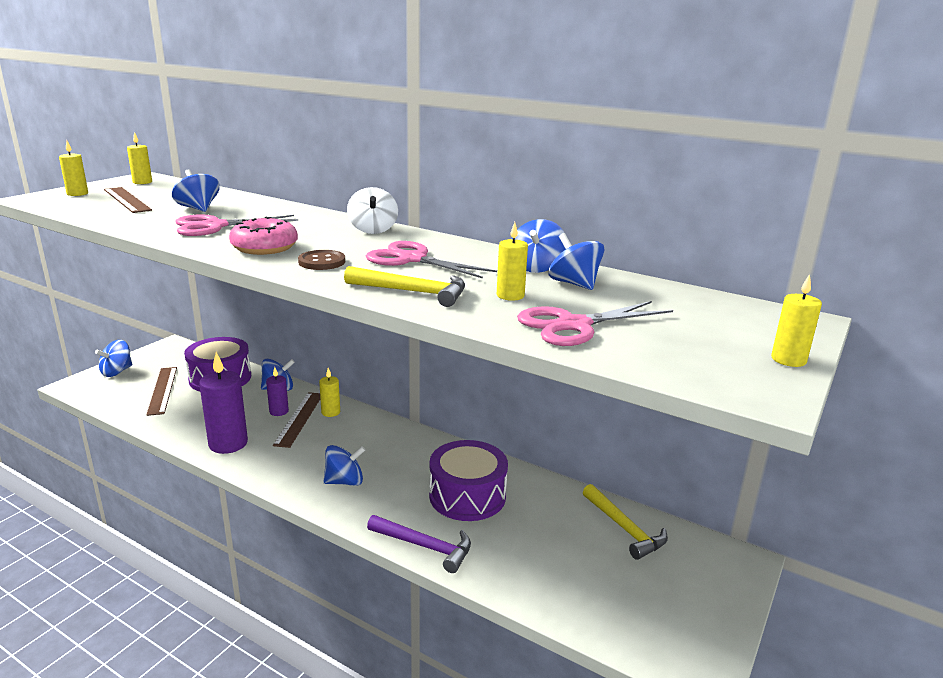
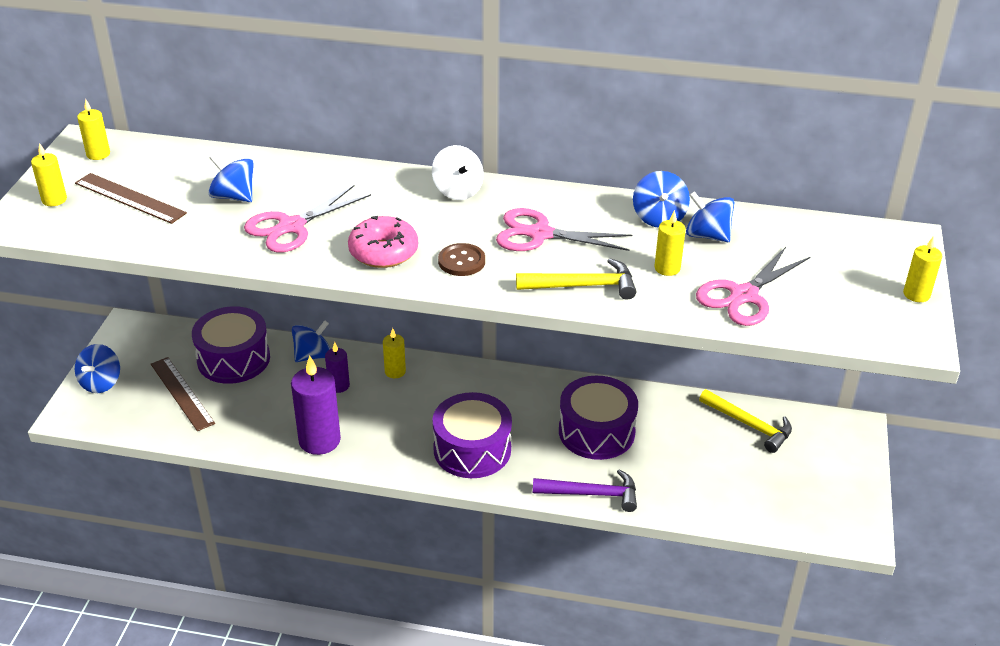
camera: 20 degrees left, 15 degrees up
brown ruler [273,392,320,448] -> none
blue spinning top [323,445,365,486] -> purple drum [433,392,512,478]

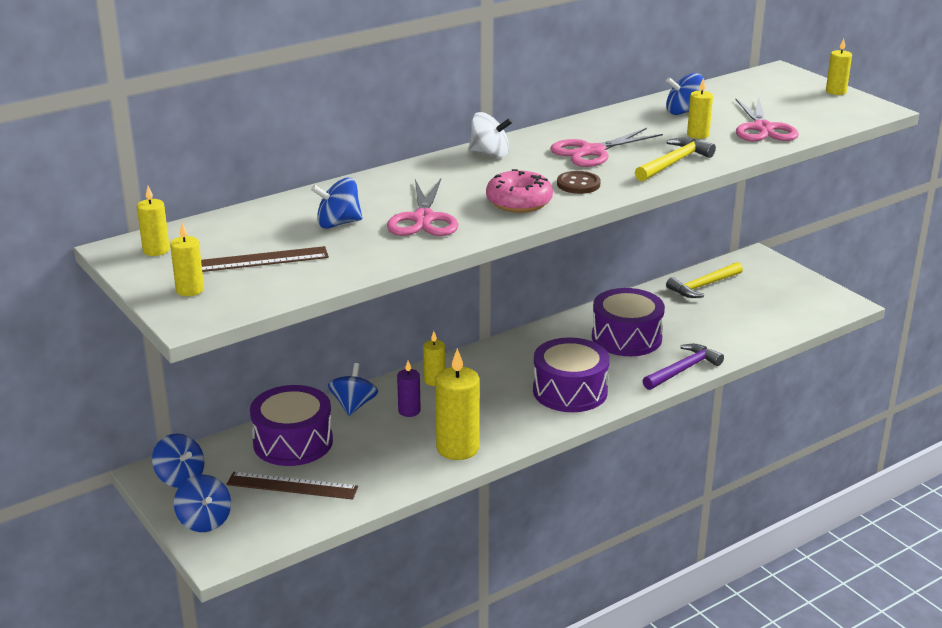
camera: 45 degrees left, 10 degrees down
purple candle [291,355,341,455] -> yellow candle [435,348,480,460]
blue spinning top [633,171,690,228] -> blue spinning top moved to [152,434,205,488]
yellow hammer [699,389,792,453] -> yellow hammer turned 150 degrees clockwise [666,262,743,298]

